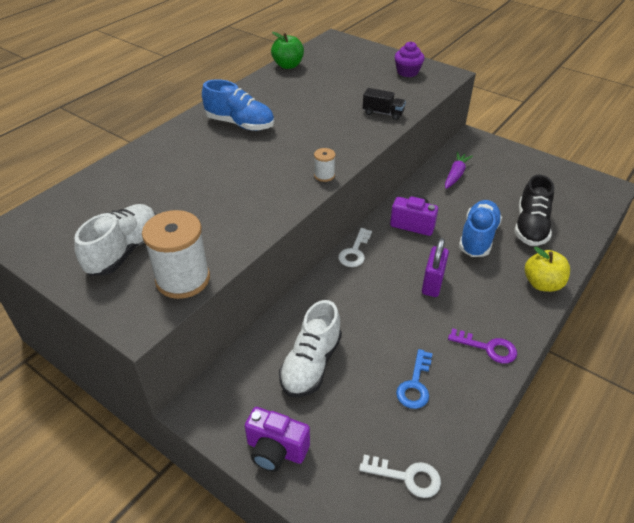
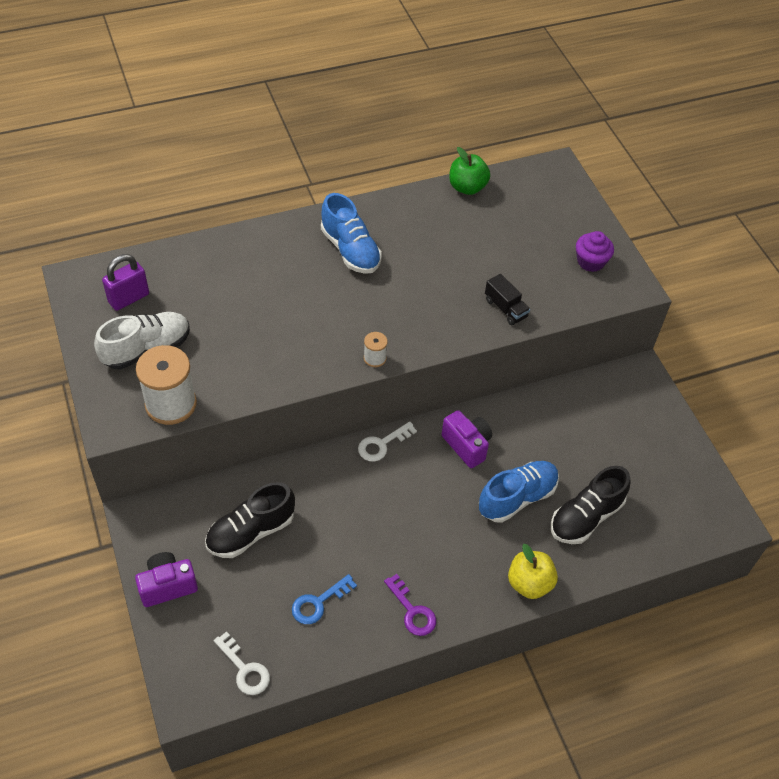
camera: 30 degrees right, 10 degrees up
purple camera [245,407,310,472] -> purple camera turned 105 degrees clockwise [135,552,198,607]
white shoe [279,300,342,397] -> black shoe [205,482,295,558]
purple padlock [422,238,449,297] -> purple padlock moved to [102,254,149,311]
purple carrot [445,152,473,189] -> none

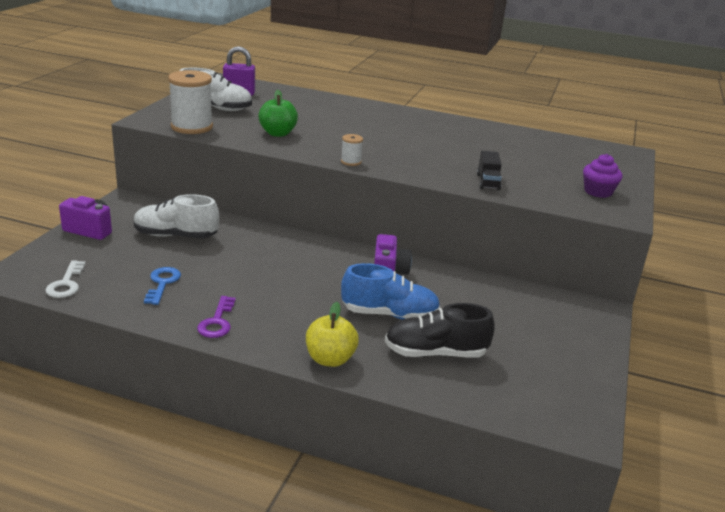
camera: 40 degrees right, 25 degrees down
black shoe [205,482,295,558] -> white shoe [133,194,219,238]
blue key [292,574,357,624] -> blue key turned 90 degrees clockwise [144,267,181,305]
blue shoe [321,193,382,274] -> none
white key [358,421,417,462] -> none
green apple [449,147,490,195] -> green apple moved to [258,90,298,137]

